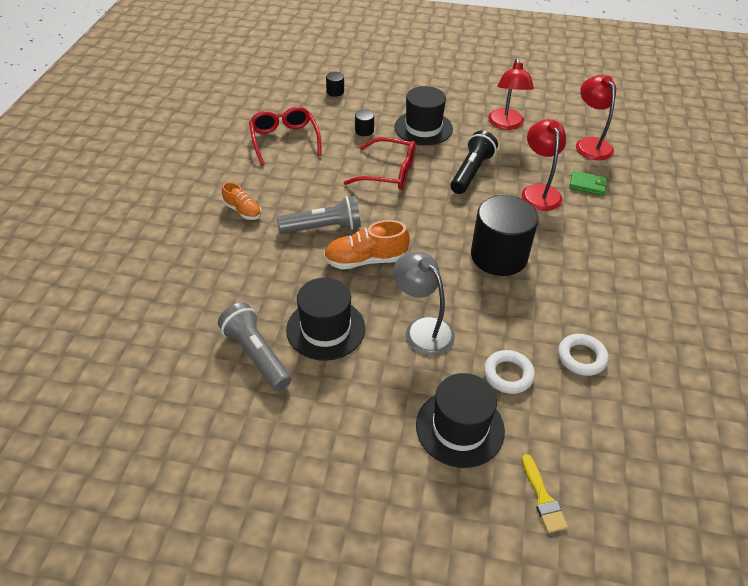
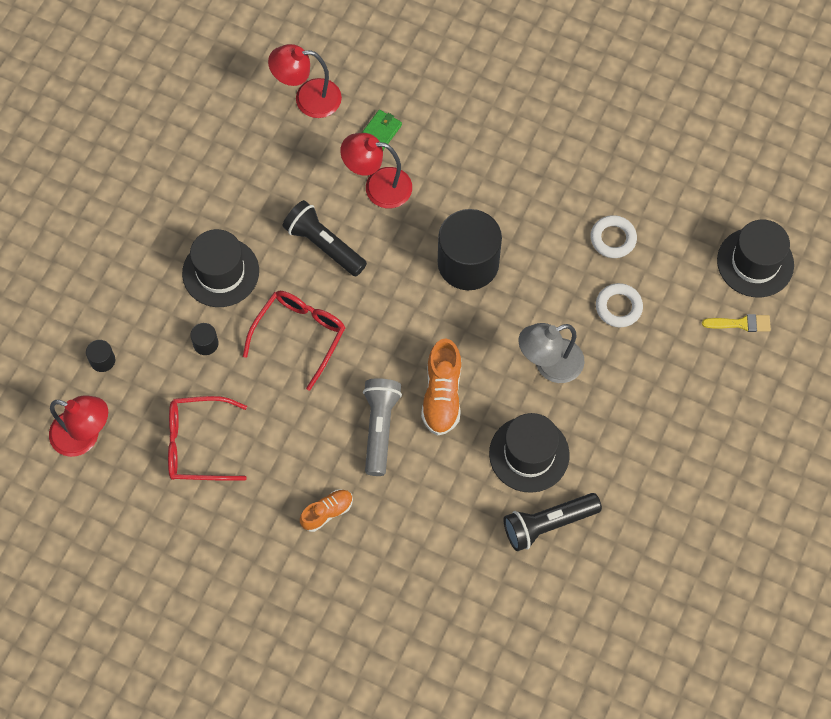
camera: 75 degrees left, 20 degrees up
grey flashlight [218,303,291,391] -> black flashlight [503,493,602,551]
black hat [416,373,505,468] -> black hat moved to [717,220,794,297]
red lamp [488,58,534,130] -> red lamp moved to [49,395,108,457]

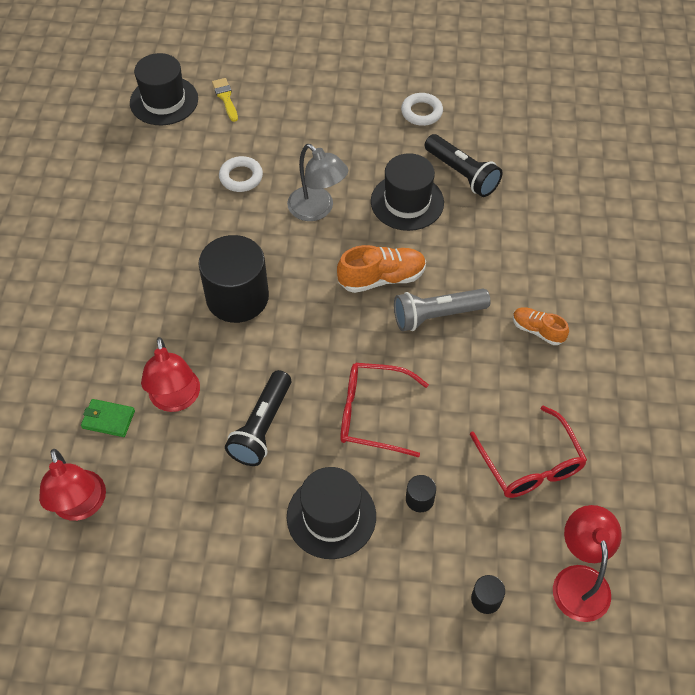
camera: 110 degrees left, 10 degrees down
white ring [590,215,637,258] -> white ring moved to [401,93,443,126]

